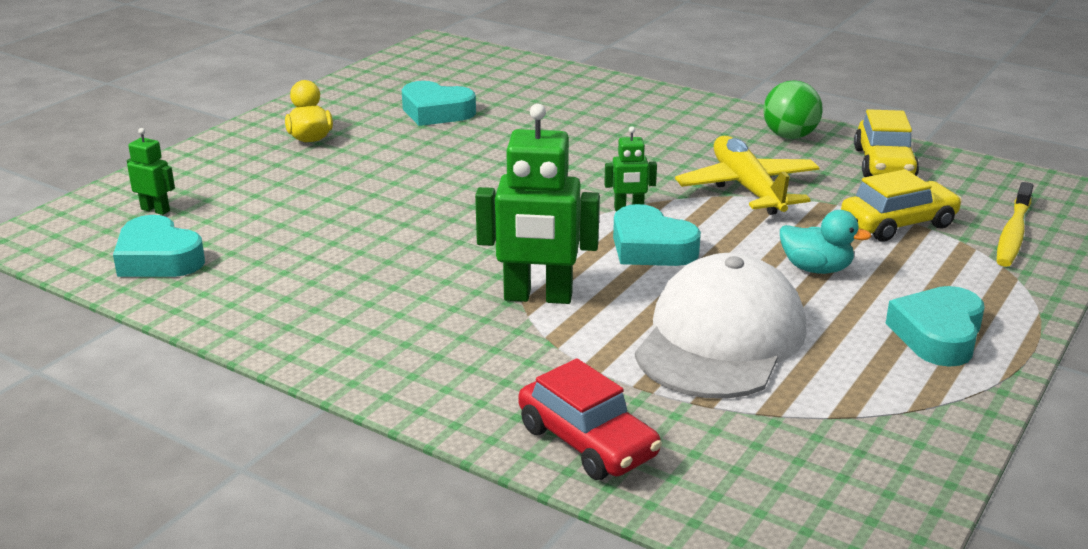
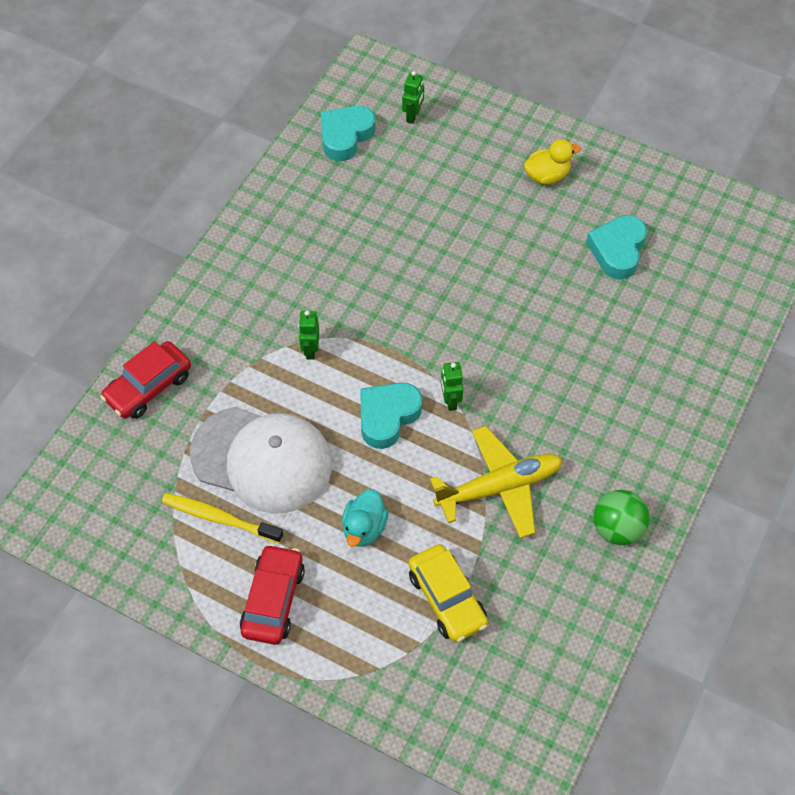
camera: 85 degrees right, 30 degrees up
green robot [475,104,600,304] -> green robot [298,311,319,360], size x0.49
yellow car [854,109,919,177] -> none
turquoise heart [886,286,985,367] -> red car [240,544,305,645]
yellow toothbrush [997,182,1034,267] -> yellow toothbrush moved to [162,493,283,543]

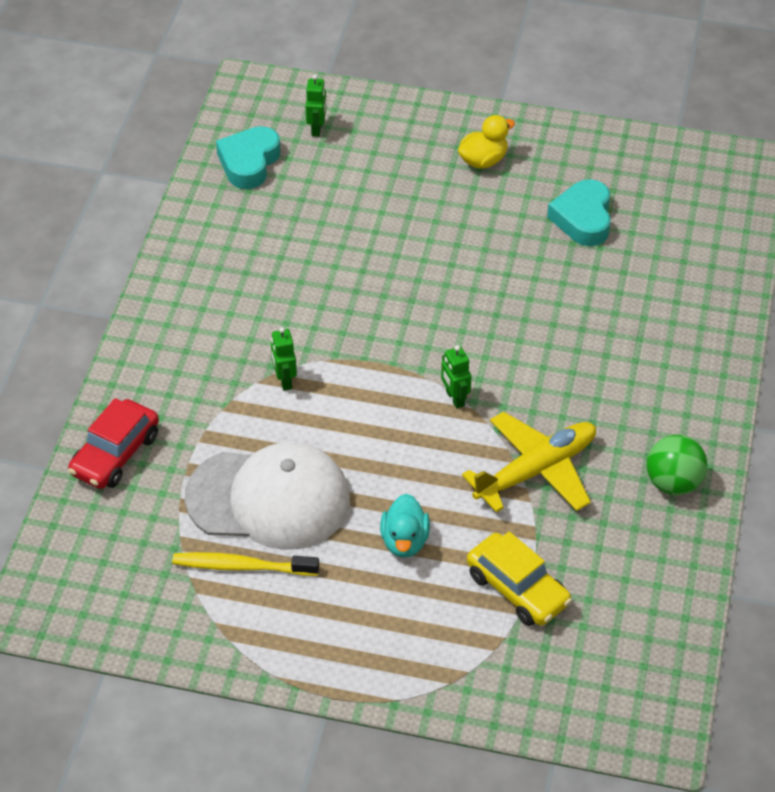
camera: 15 degrees left, 10 degrees down
red car [240,544,305,645] -> none
turquoise heart [360,383,422,449] -> none

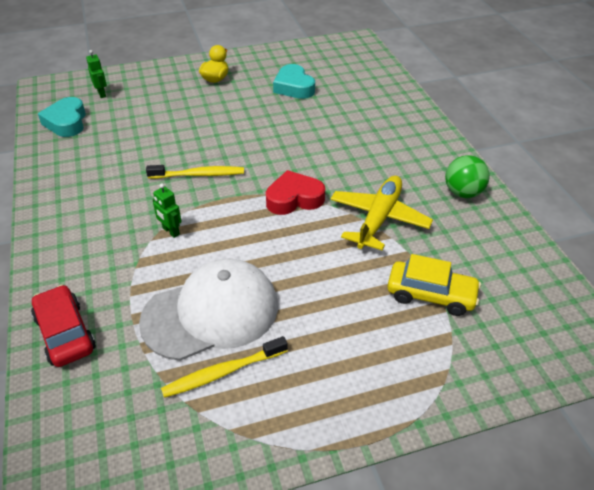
camera: 30 degrees left, 5 degrees down
red car [68,398,159,489] -> red car turned 150 degrees clockwise [31,285,96,367]
turquoise duck [380,494,430,558] -> none
green robot [441,345,472,409] -> red heart [266,170,325,215]
none -> yellow toothbrush [146,165,244,179]

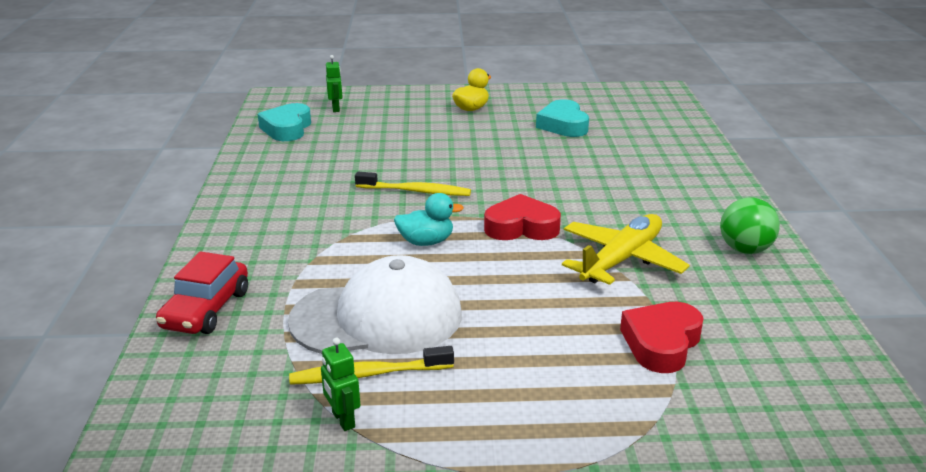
camera: 15 degrees right, 15 degrees down
red car [31,285,96,367] -> red car turned 150 degrees counterclockwise [156,252,248,334]
green robot [152,184,182,238] -> green robot moved to [321,338,360,431]
yellow car [388,254,481,316] -> red heart [620,302,704,373]
none -> turquoise duck [394,193,464,246]

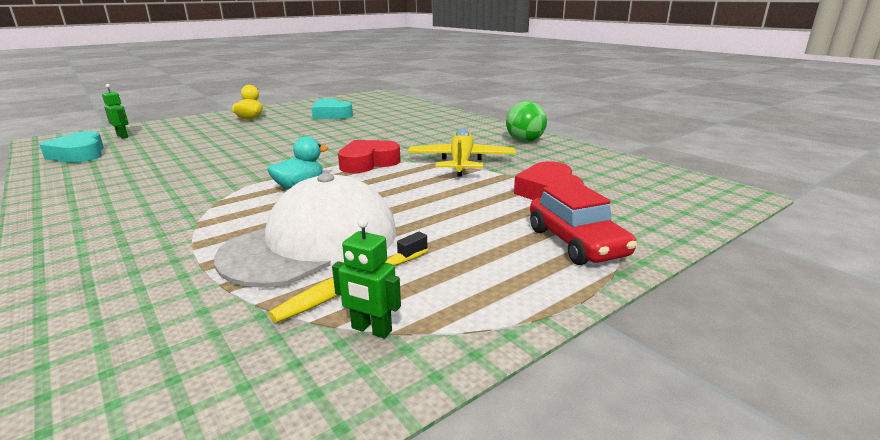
camera: 35 degrees left, 5 degrees down
red car [156,252,248,334] -> red car moved to [530,182,637,265]
yellow toothbrush [355,172,471,196] -> none

